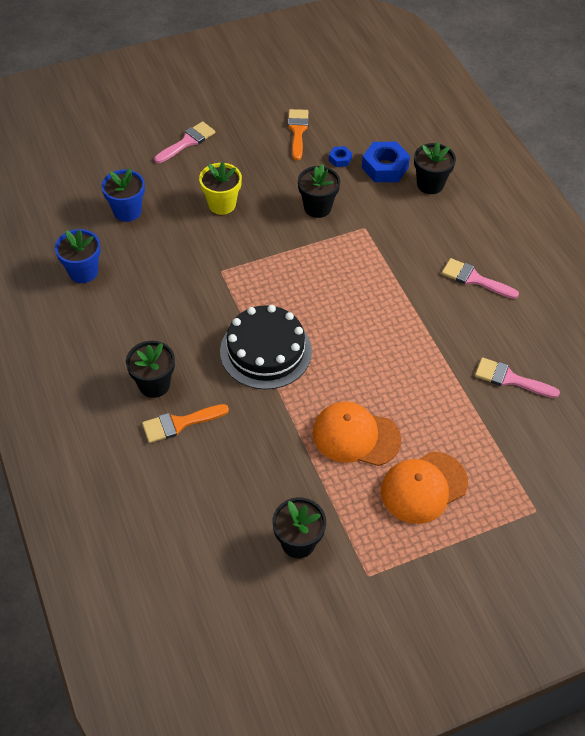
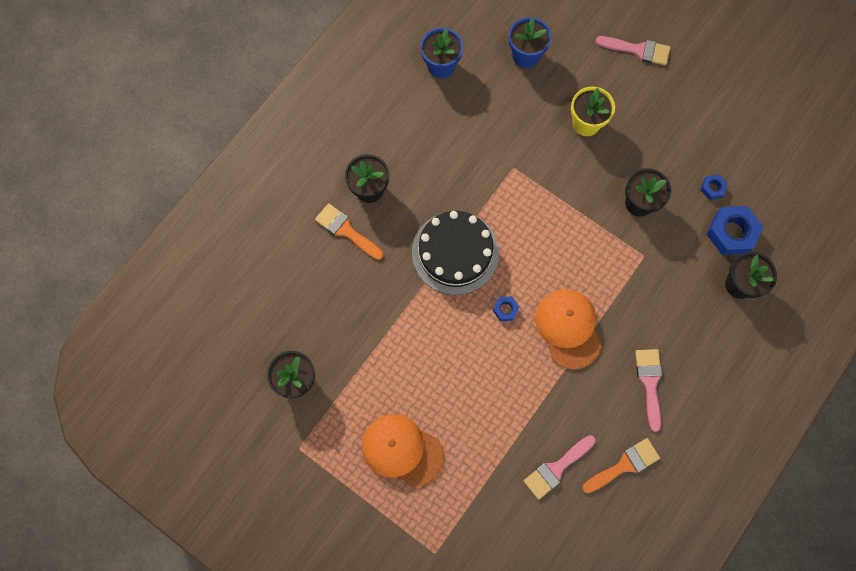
camera: 60 degrees right, 20 degrees up
orange brush [288,109,309,160] -> orange brush moved to [582,438,660,493]
orange cap [312,401,401,466] -> orange cap moved to [535,289,602,369]
pink brush [475,357,560,398] -> pink brush turned 120 degrees counterclockwise [524,435,596,500]
none -> blue nut [493,296,519,321]

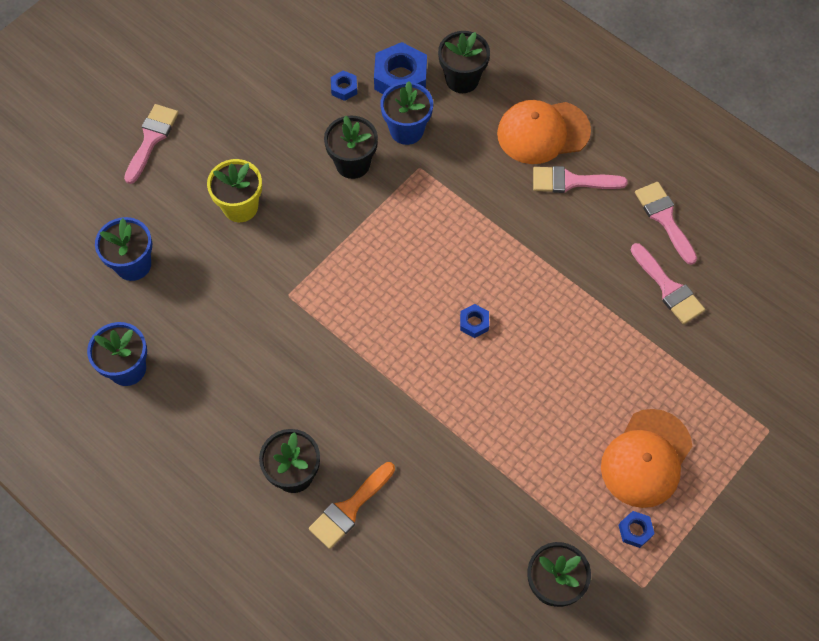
camera: 85 degrees left, 10 degrees down
black cake [412,211,499,295] -> none
orange cap [535,289,602,369] -> orange cap moved to [497,100,591,164]
orange brush [582,438,660,493] -> pink brush [635,182,697,265]
none -> blue flower pot [380,81,433,145]
none -> blue nut [619,511,655,548]

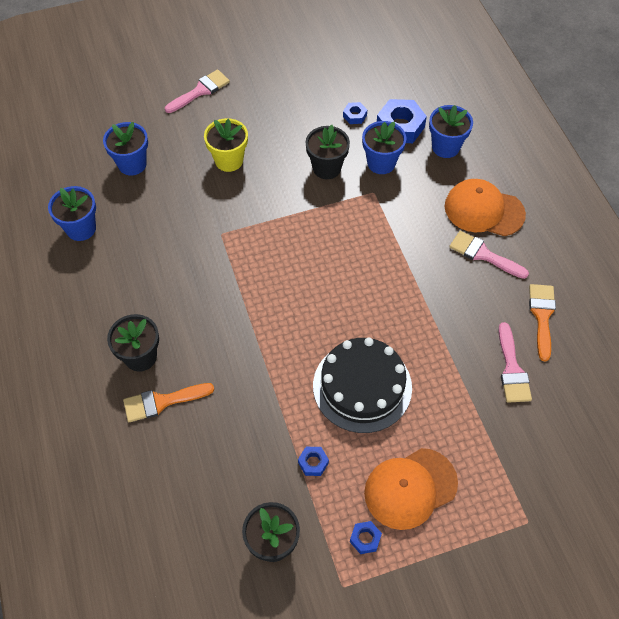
camera: 30 degrees right, 5 degrees down
black flower pot [438,31,490,93] -> blue flower pot [429,105,473,158]
blue nut [460,304,489,338] -> blue nut moved to [298,447,329,476]
pink brush [635,182,697,265] -> orange brush [529,284,556,361]
none -> black cake [313,337,412,433]

